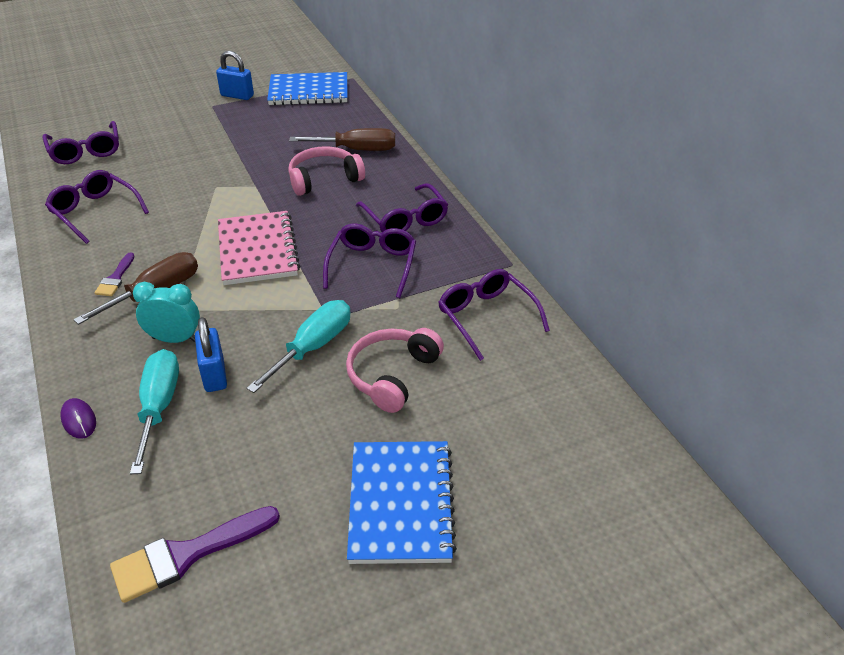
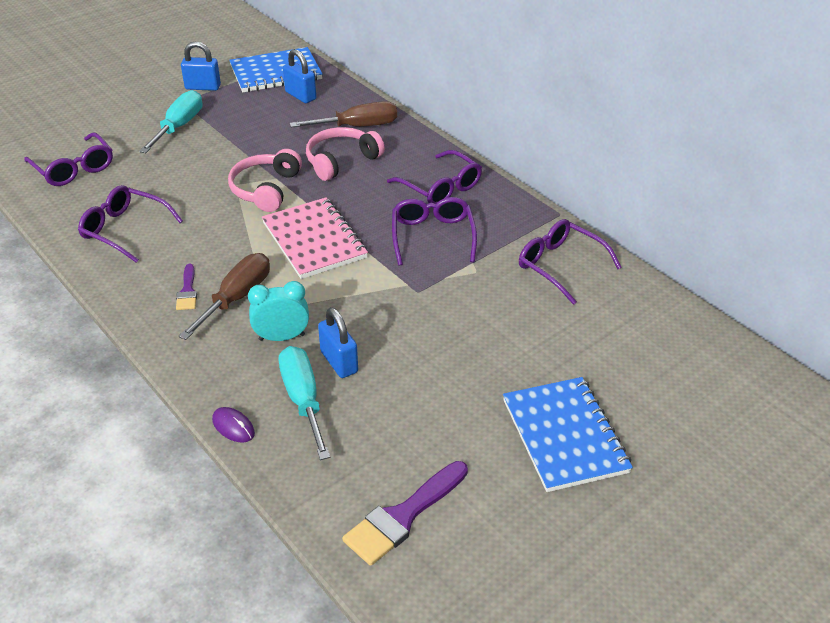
camera: 15 degrees left, 0 degrees up
turquoise screwdriver [247,300,350,393] -> turquoise screwdriver moved to [139,90,202,153]
pink headphones [346,328,444,413] -> pink headphones moved to [228,149,302,212]
none -> blue padlock [283,49,316,103]

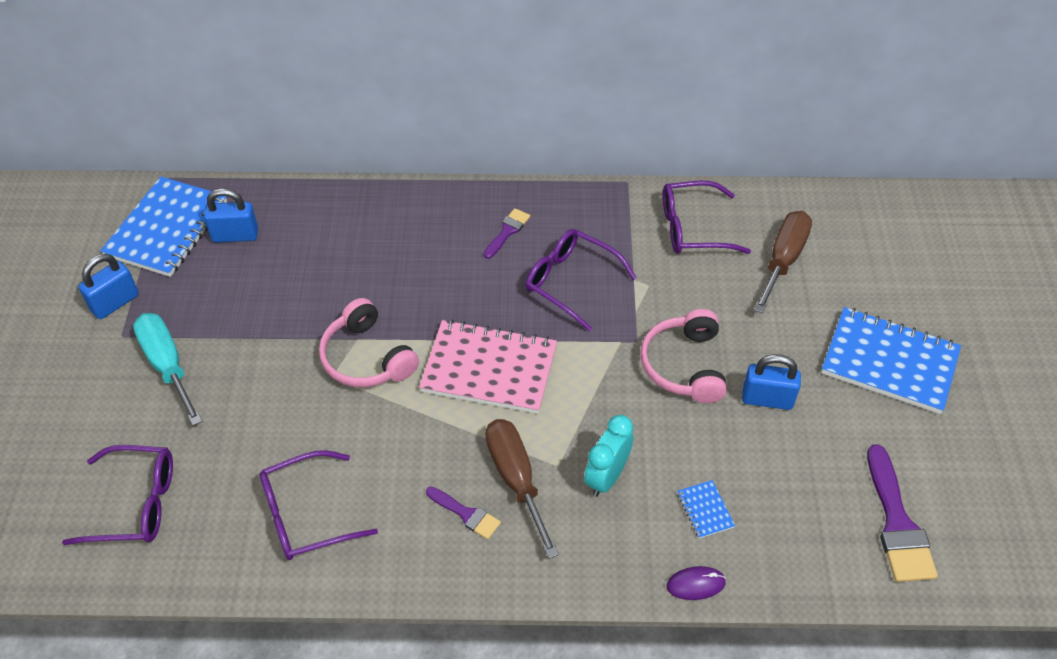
camera: 50 degrees left, 10 degrees up
turquoise screwdriver [279,346,330,460] -> blue notebook [677,480,735,539]
brown screwdriver [290,101,397,128] -> brown screwdriver moved to [754,211,812,313]
pink headphones [306,127,385,181] -> pink headphones moved to [640,309,727,403]
blue padlock [318,307,358,378] -> blue padlock moved to [742,354,801,410]
purple glasses [387,150,482,204] -> purple brush [484,208,530,259]

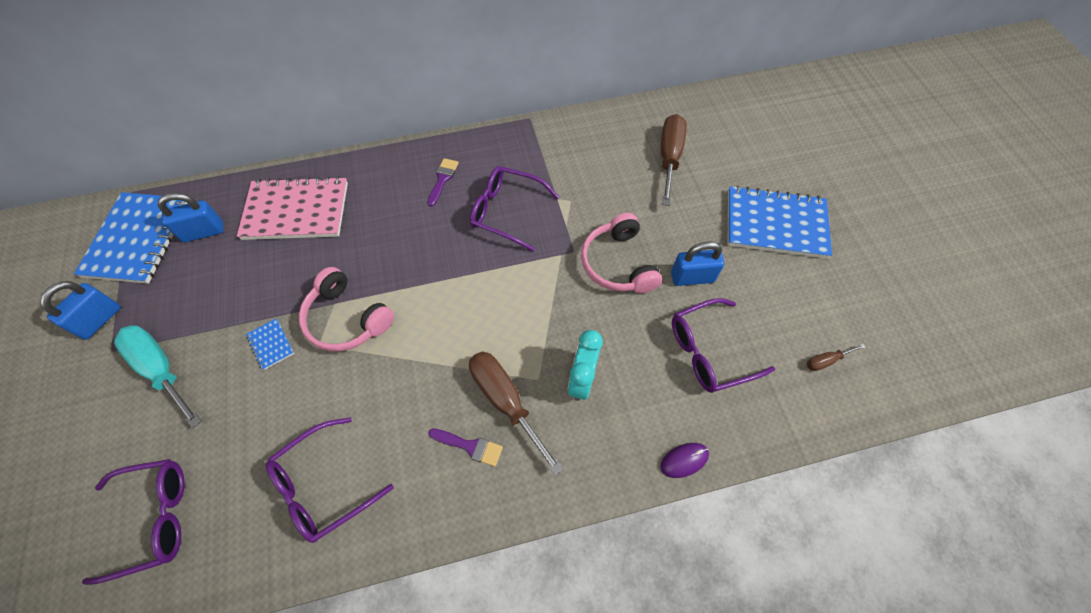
camera: 15 degrees left, 10 degrees up
pink notebook [419,319,557,414] -> pink notebook moved to [237,176,348,240]
purple glasses [663,181,751,254] -> purple glasses moved to [672,298,775,393]
blue notebook [677,480,735,539] -> blue notebook moved to [246,318,294,370]
purple brush [867,444,938,582] -> brown screwdriver [807,344,865,371]

